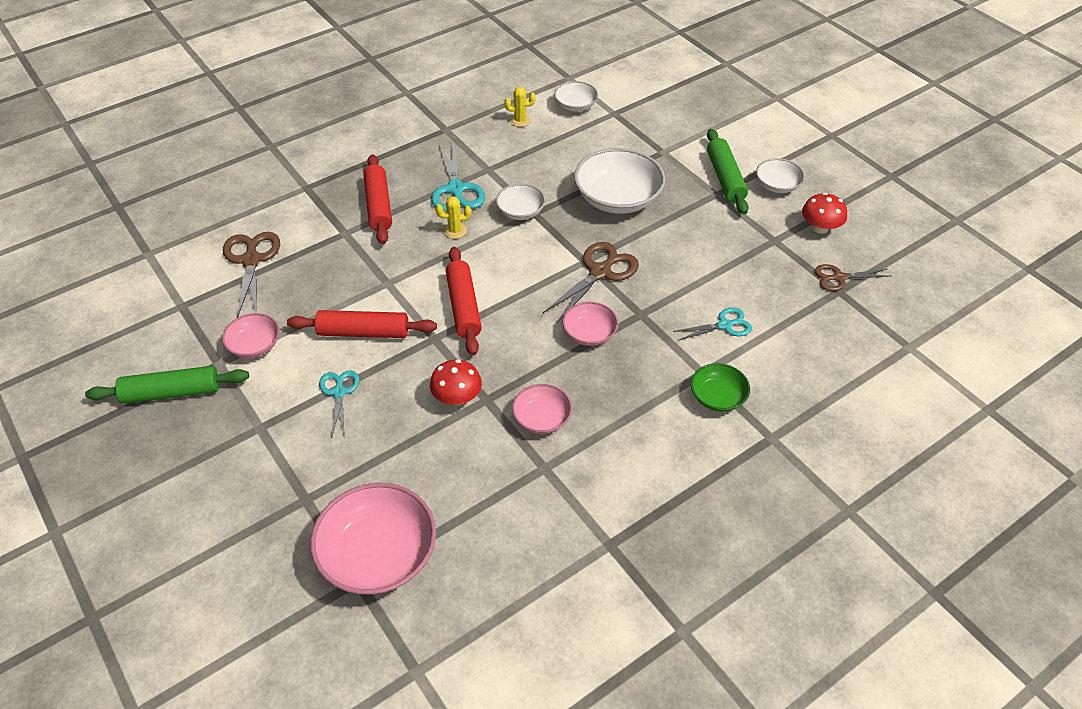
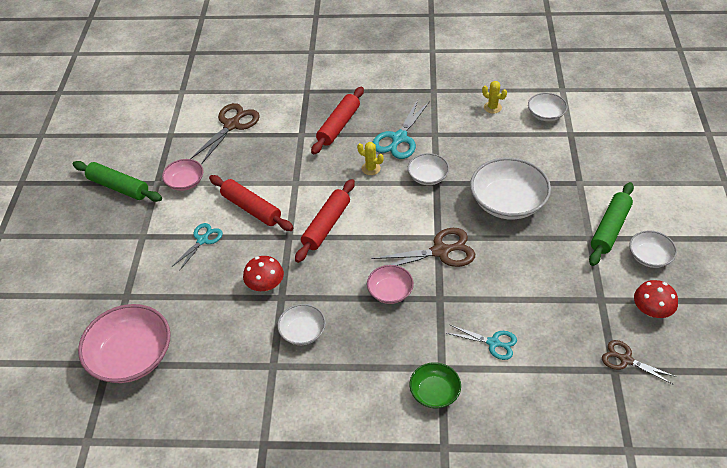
camera: 40 degrees right, 0 degrees up
pink bowl [512,384,572,434] -> white bowl [277,304,326,345]

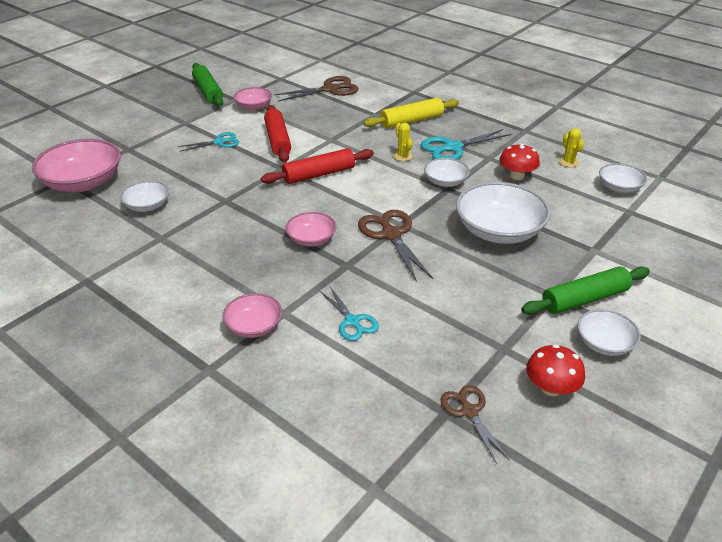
camera: 35 degrees right, 10 degrees down
red mushroom [243,256,284,291] -> red mushroom moved to [499,143,540,180]
white bowl [277,304,326,345] -> white bowl moved to [120,181,169,212]
red rolling pin [311,87,364,155] -> yellow rolling pin [364,98,459,128]
brown scissors [372,228,475,267] -> brown scissors turned 135 degrees counterclockwise [358,210,433,282]
green bowl [410,362,461,408] -> pink bowl [222,293,282,338]

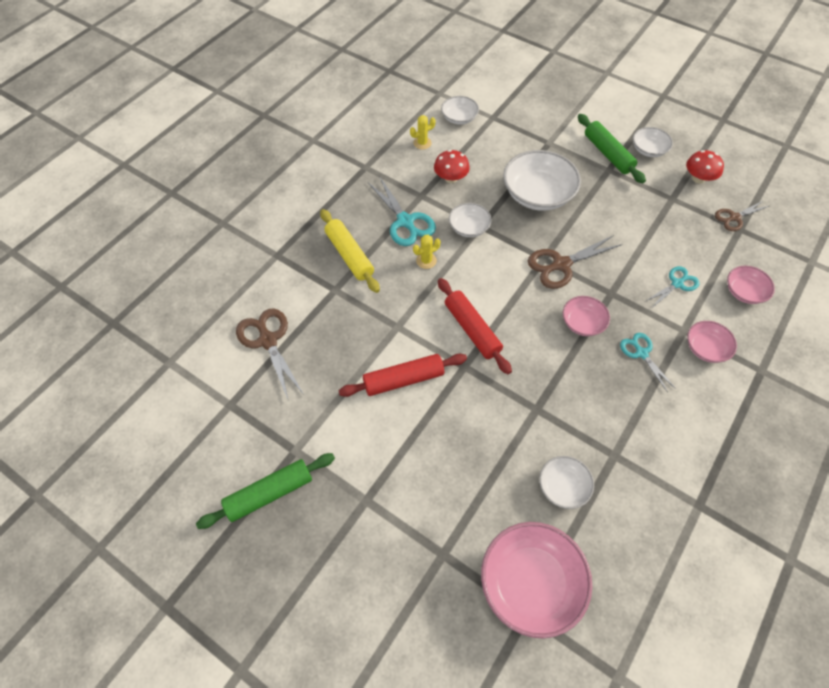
camera: 95 degrees left, 20 degrees up
turquoise scissors [178,132,239,152] -> turquoise scissors moved to [620,333,676,391]
pink bowl [234,87,272,110] -> pink bowl moved to [727,266,775,304]

